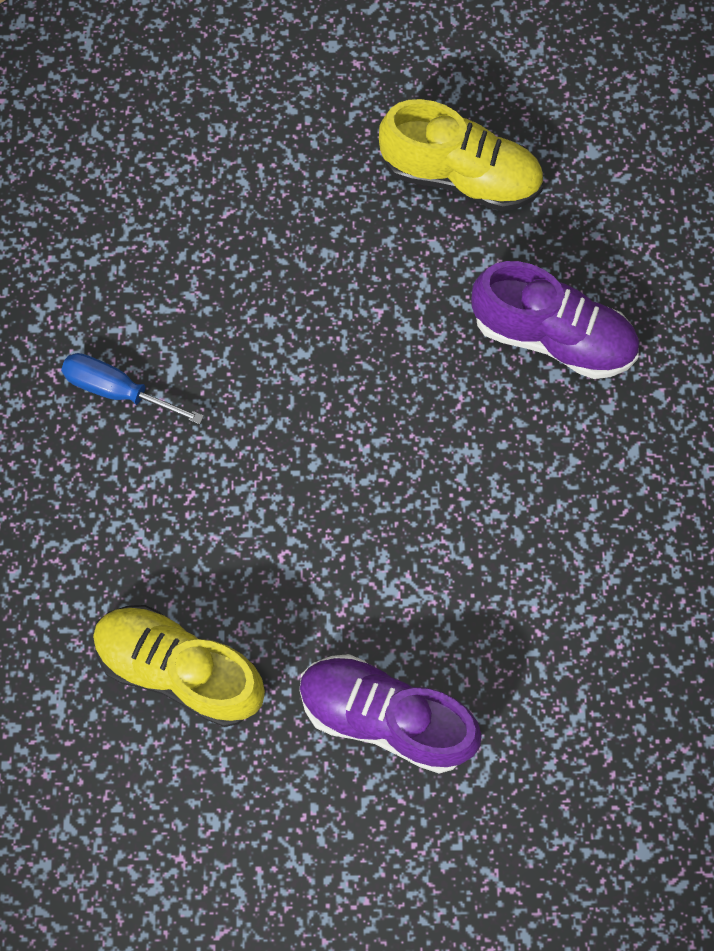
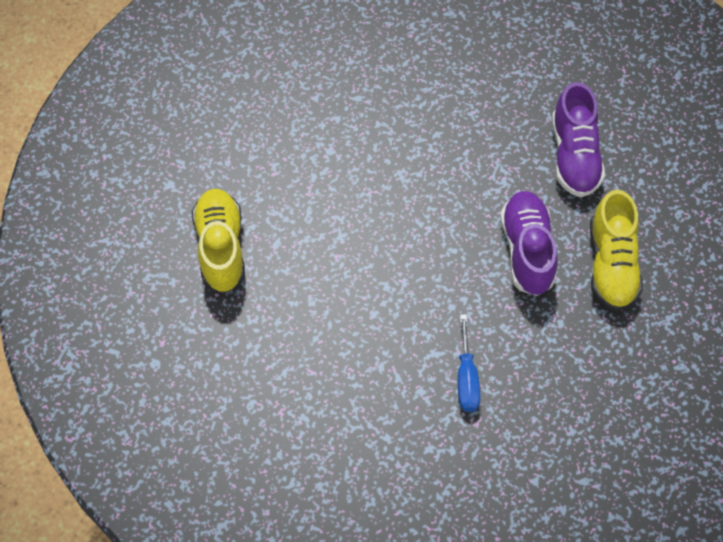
camera: 115 degrees left, 10 degrees down
purple shoe [472,261,639,379] -> purple shoe moved to [500,191,558,296]

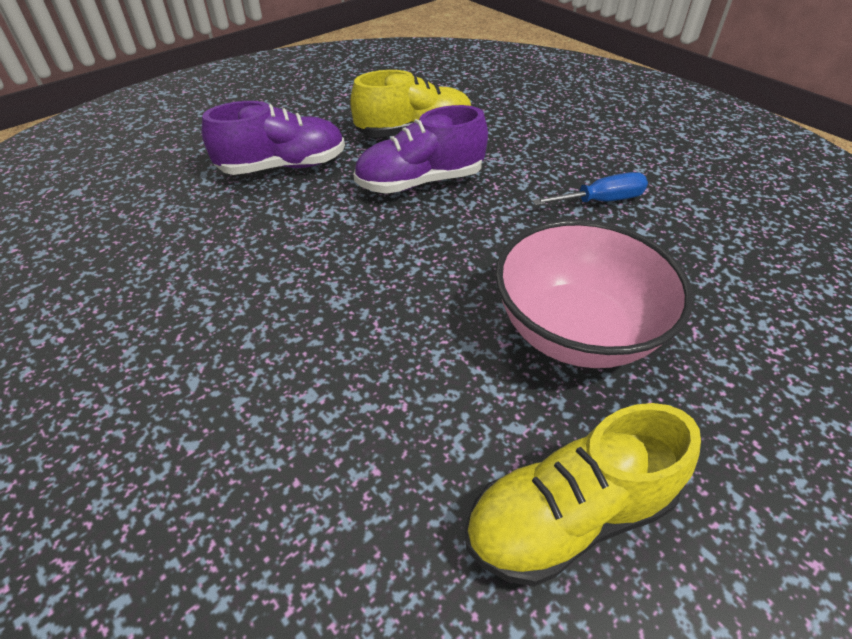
camera: 105 degrees left, 15 degrees down
none -> pink bowl [495,219,693,368]

